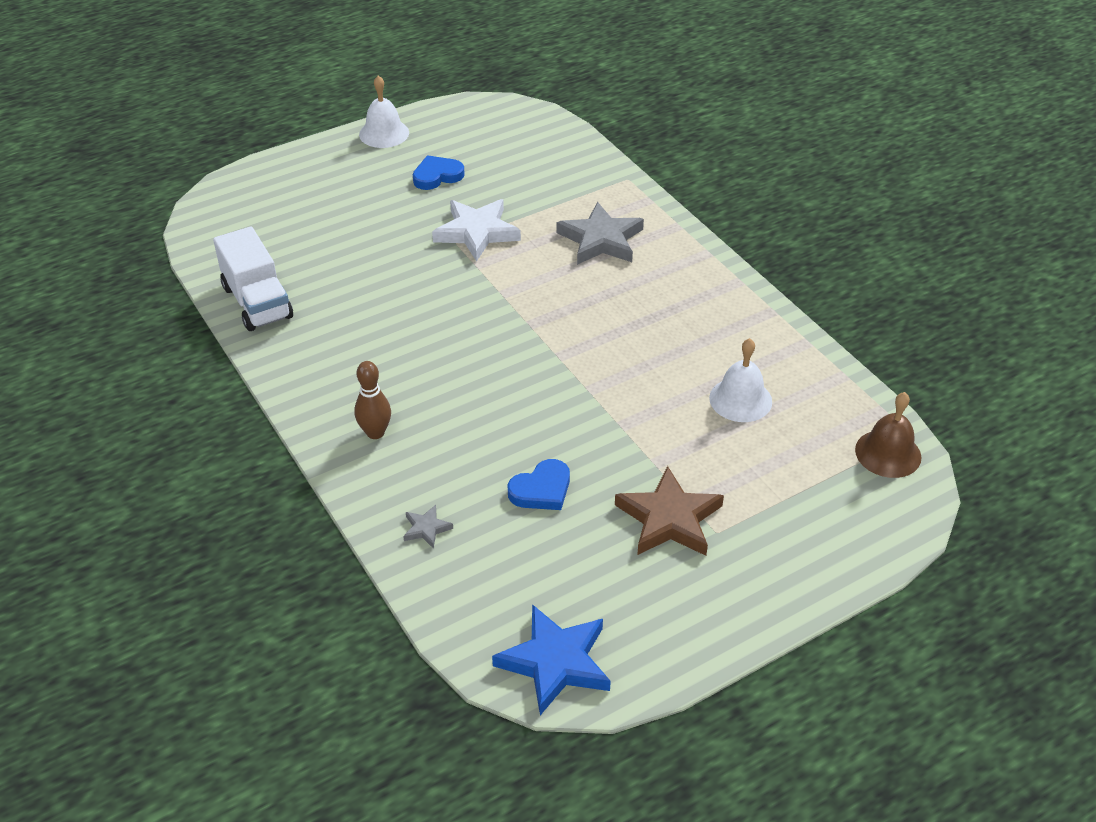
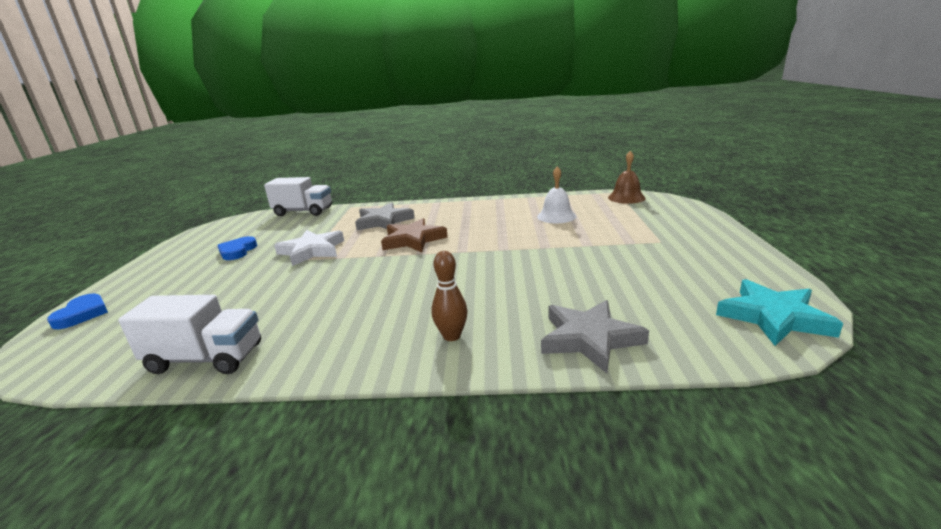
camera: 55 degrees left, 20 degrees down
white bell [359,75,409,148] -> none
grey star [403,505,453,549] -> grey star [541,300,649,373], size x2.16
blue star [492,604,611,715] -> turquoise star [716,279,843,346]
blue heart [507,459,570,510] -> blue heart moved to [47,294,108,329]
brown star [615,466,724,556] -> brown star moved to [381,218,448,252]
none -> white truck [264,177,332,216]

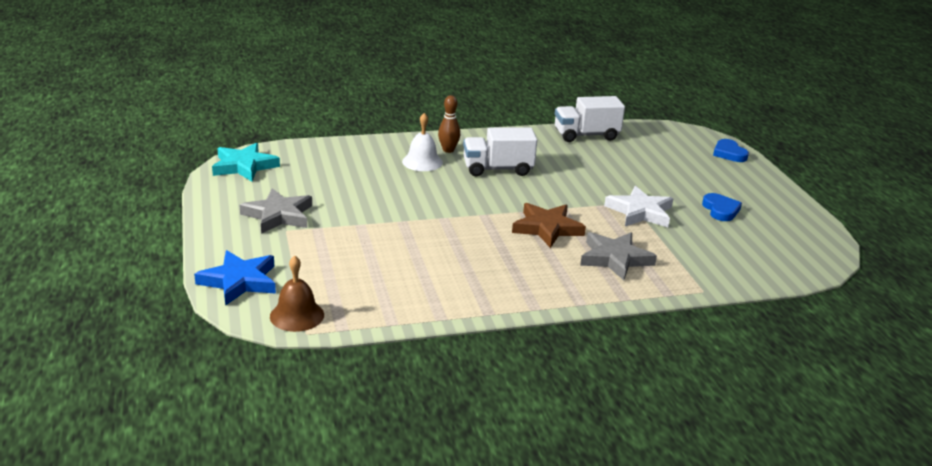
camera: 160 degrees right, 5 degrees up
white truck [264,177,332,216] -> white truck moved to [463,127,537,176]
white bell [537,166,576,223] -> white bell moved to [402,113,443,171]
grey star [541,300,649,373] -> grey star moved to [240,188,312,234]
none -> blue star [194,250,276,306]

